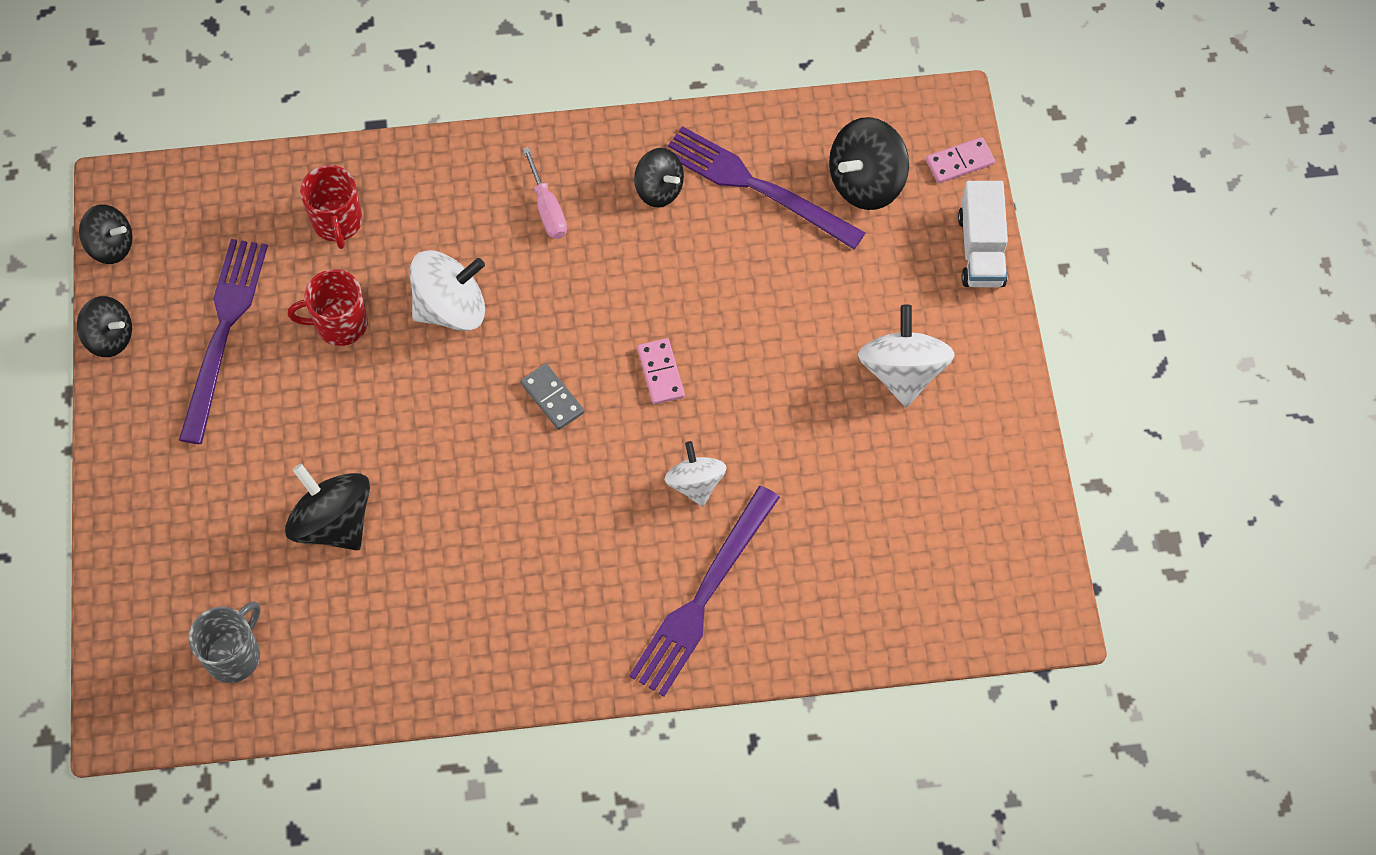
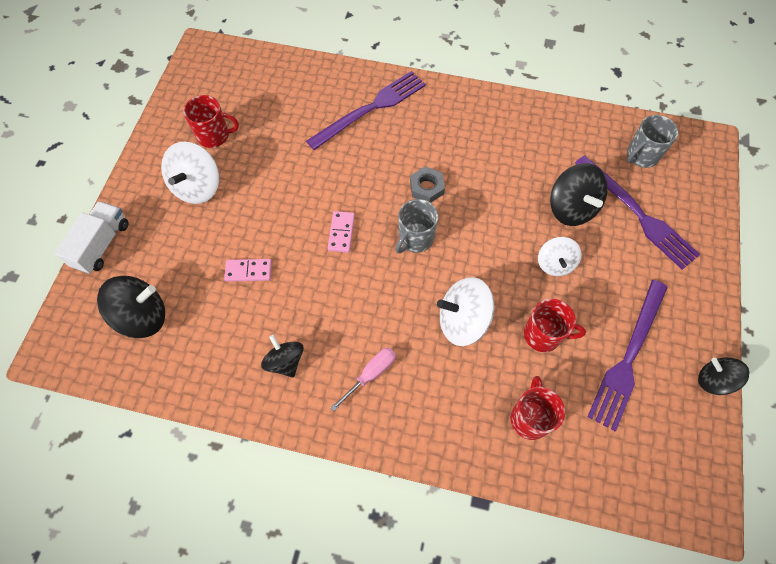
camera: 160 degrees left, 0 degrees up
black spinning top [79,205,133,264] -> none
grey domino [520,363,584,430] -> grey mug [395,199,438,253]
pink screwdriver [523,147,567,239] -> pink screwdriver turned 45 degrees clockwise [330,348,396,411]
white spinning top [665,441,727,507] -> white spinning top moved to [538,237,582,276]
purple fork [668,126,866,249] -> purple fork moved to [575,155,701,270]
pink domino [926,137,995,183] -> pink domino moved to [224,259,272,282]
none -> red mug [183,95,239,148]
none -> grey nut [410,166,445,203]

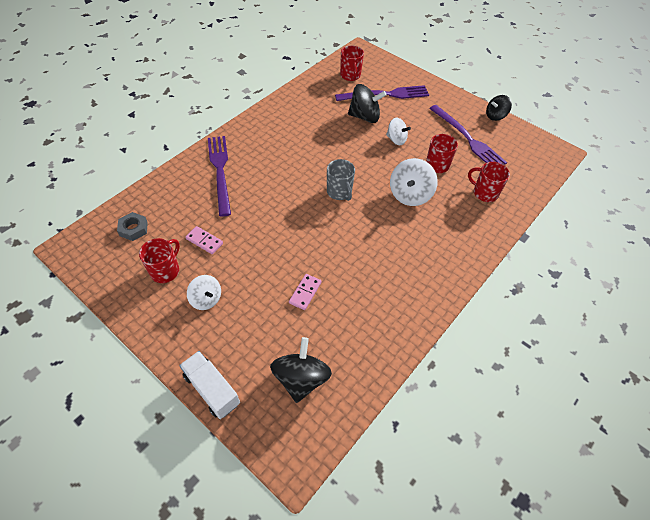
camera: 65 degrees left, 10 degrees down
white spinning top [161,142,219,204] -> white spinning top [187,275,221,310], size x0.65
black spinning top [261,335,304,378] -> none
pink domino [328,211,355,253] -> pink domino moved to [186,226,223,254]
pink screwdriver [330,348,396,411] -> none
grey nut [410,166,445,203] -> grey nut moved to [117,212,148,241]
grey mug [627,115,678,168] -> red mug [340,46,364,81]

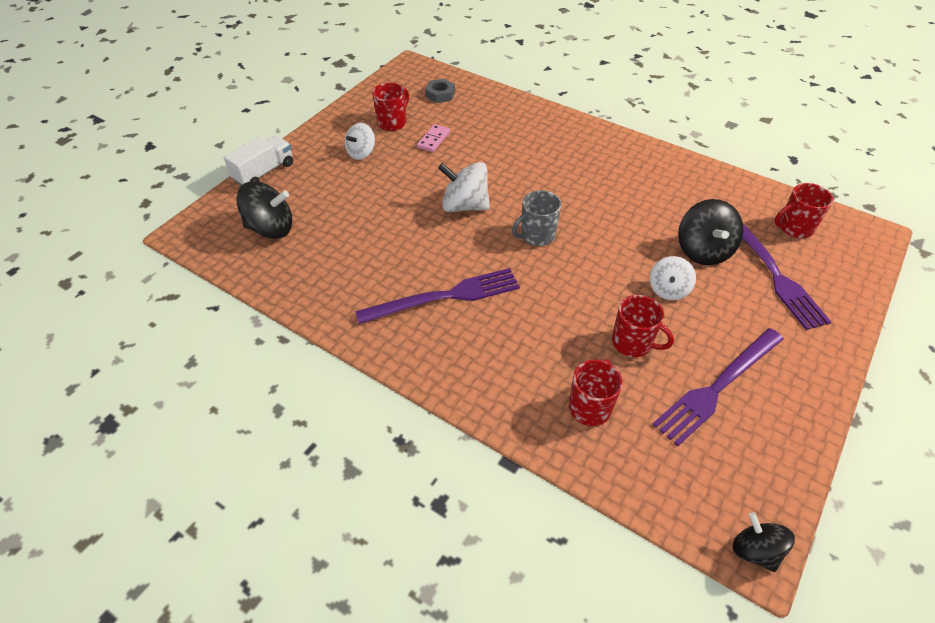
camera: 85 degrees right, 5 degrees down
red mug [139,238,180,283] -> red mug turned 75 degrees counterclockwise [372,83,409,131]
purple fork [208,136,231,217] -> purple fork moved to [355,268,520,324]
pink domino [289,274,322,310] -> none
white spinning top [390,158,438,206] -> white spinning top moved to [438,162,490,212]
black spinning top [486,95,512,121] -> black spinning top moved to [733,512,795,572]

